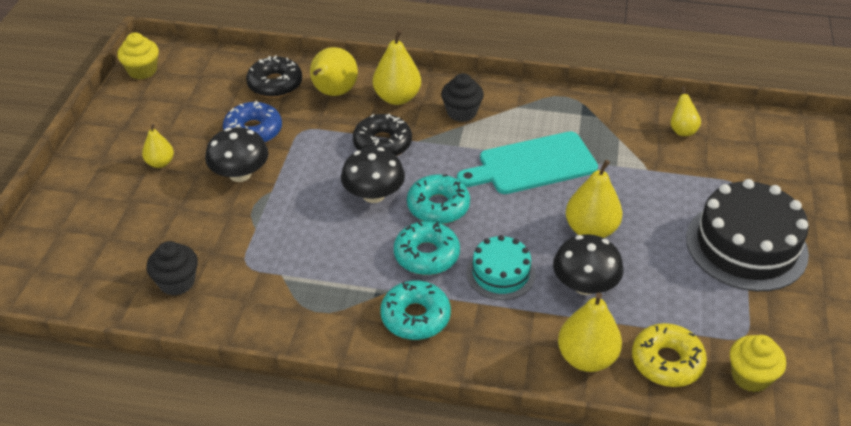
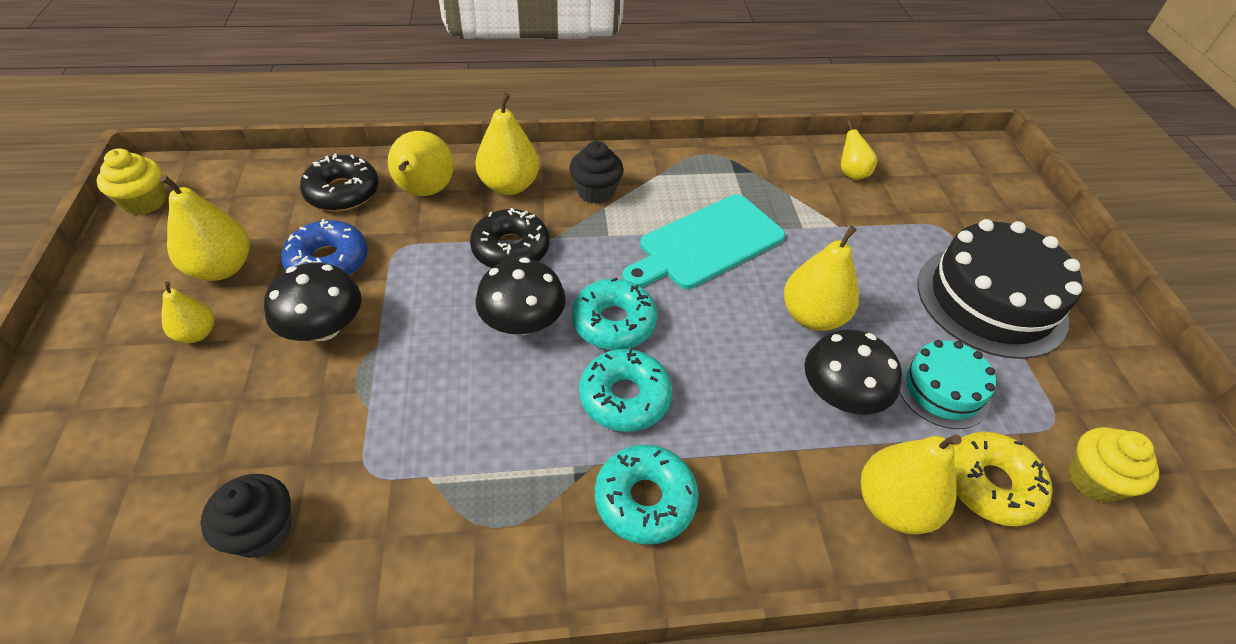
camera: 20 degrees left, 5 degrees up
turquoise cake [467,235,535,300] -> turquoise cake moved to [899,340,996,429]
none -> yellow pear [160,175,250,281]

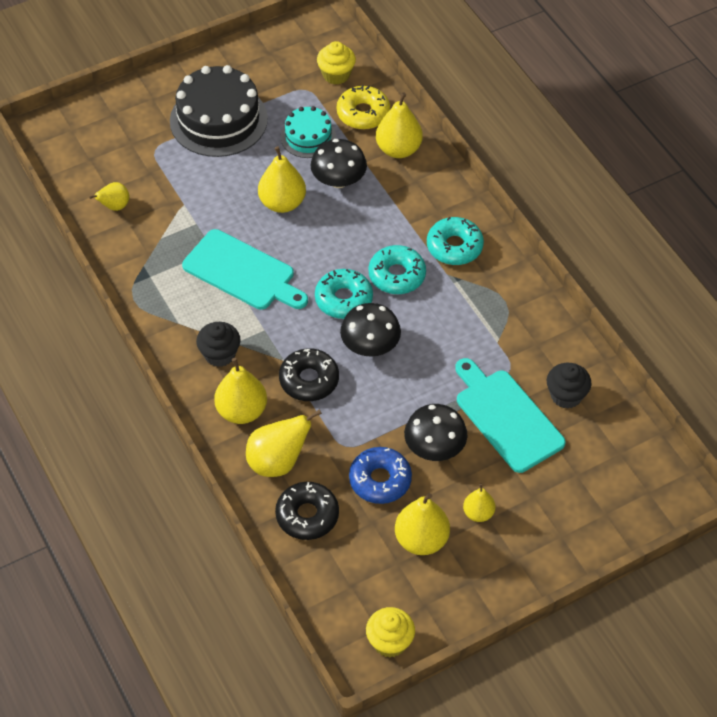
camera: 110 degrees left, 5 degrees up
none -> turquoise cutting board [455,358,566,473]

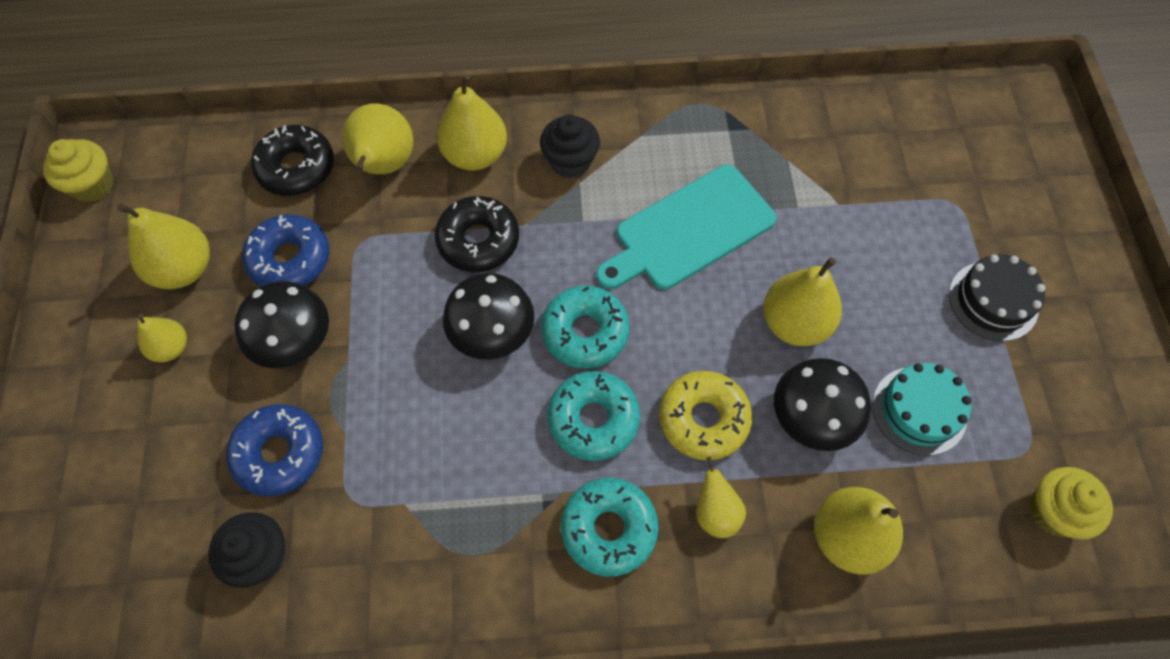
camera: 115 degrees right, 10 degrees up
yellow pear [89,182,130,211] -> yellow pear moved to [696,457,746,538]
black cake [170,65,268,157] -> black cake [949,254,1045,341], size x0.56
yellow donut [337,85,390,130] -> yellow donut moved to [659,371,752,460]
turquoise cutting board [455,358,566,473] -> blue donut [226,404,323,497]

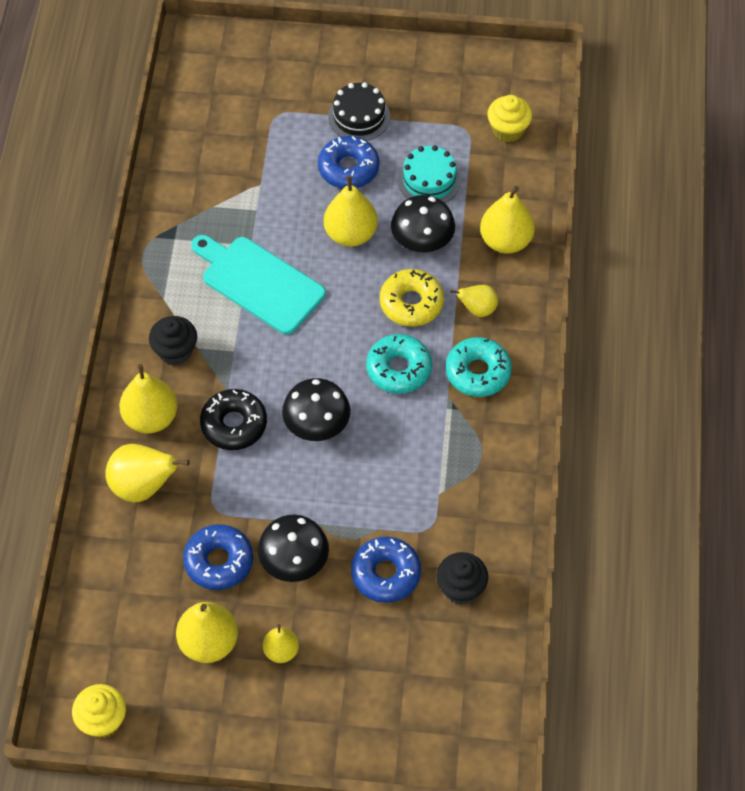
camera: 80 degrees left, 5 degrees down
black donut [251,125,334,196] -> none
turquoise donut [541,285,630,369] -> none
turquoise cutting board [596,164,777,290] -> turquoise cutting board turned 150 degrees clockwise [191,235,326,335]
none -> blue donut [318,136,379,189]

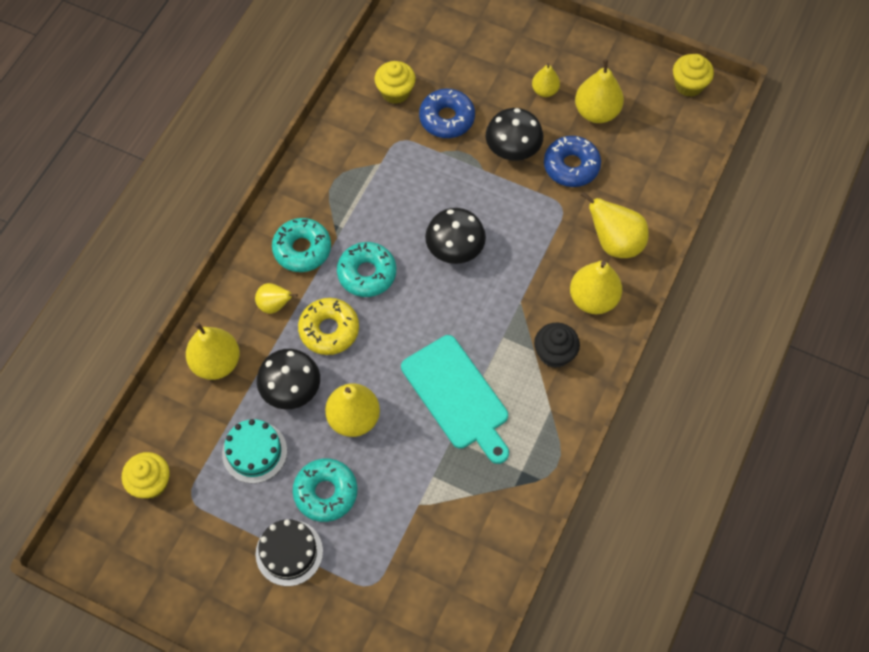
camera: 160 degrees left, 5 degrees up
black donut [200,389,267,450] -> none
blue donut [318,136,379,189] -> turquoise donut [293,458,357,522]
black cupcake [436,552,488,605] -> yellow cupcake [374,61,416,104]

